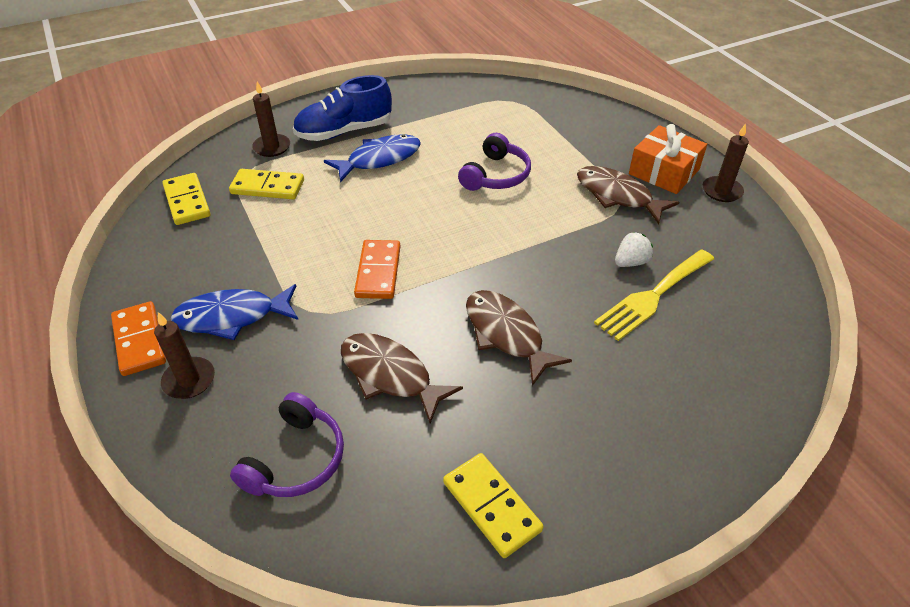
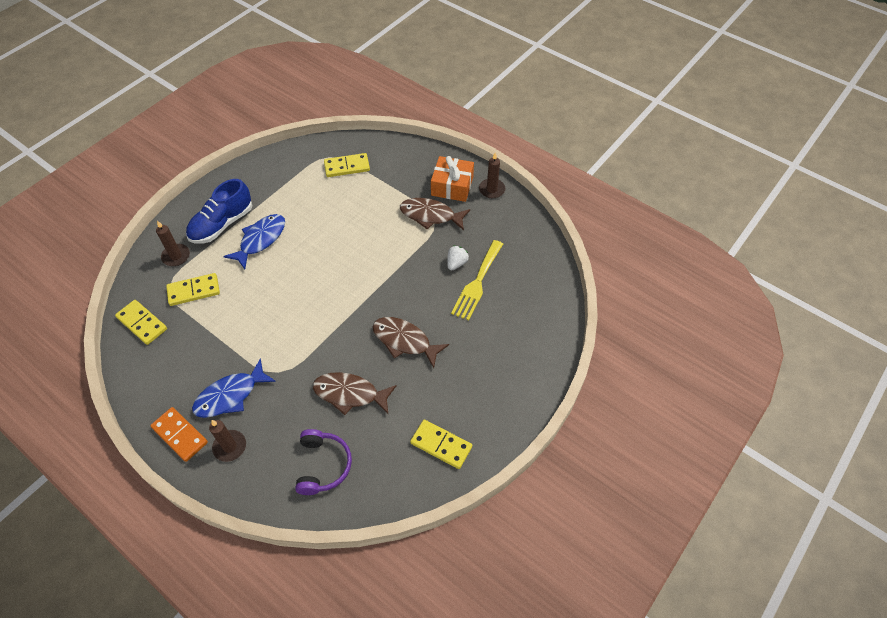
camera: 25 degrees left, 10 degrees up
orange domino [354,240,401,299] -> none
purple headphones [458,133,531,191] -> none
none -> yellow domino [324,153,370,177]

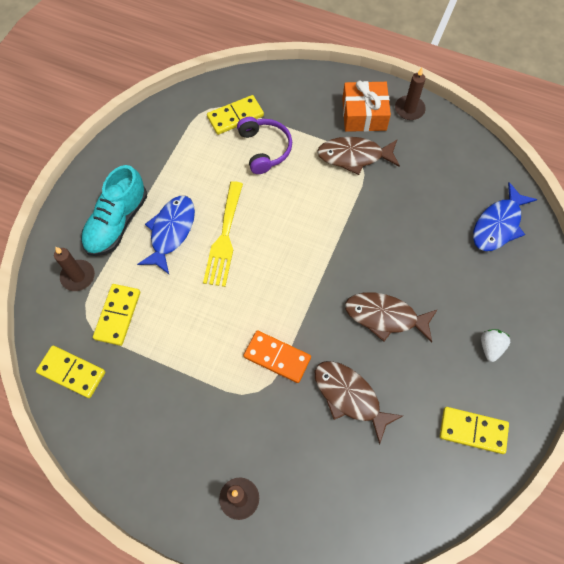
camera: 15 degrees left, 10 degrees up
orange domino [150,407,208,462] -> orange domino moved to [243,330,311,383]
yellow domino [166,273,220,306] -> yellow domino turned 45 degrees counterclockwise [93,284,140,346]
blue shoe [186,179,253,244] -> turquoise shoe [81,165,147,256]
blue fish [192,359,276,418] -> blue fish moved to [473,182,537,251]
purple headphones [295,429,352,495] -> purple headphones moved to [237,117,292,174]
brown fish [313,372,397,415] -> brown fish turned 45 degrees clockwise [315,361,403,445]
white strawberry [447,246,469,270] -> white strawberry moved to [481,329,510,362]
yellow fork [451,240,503,321] -> yellow fork moved to [203,181,243,287]

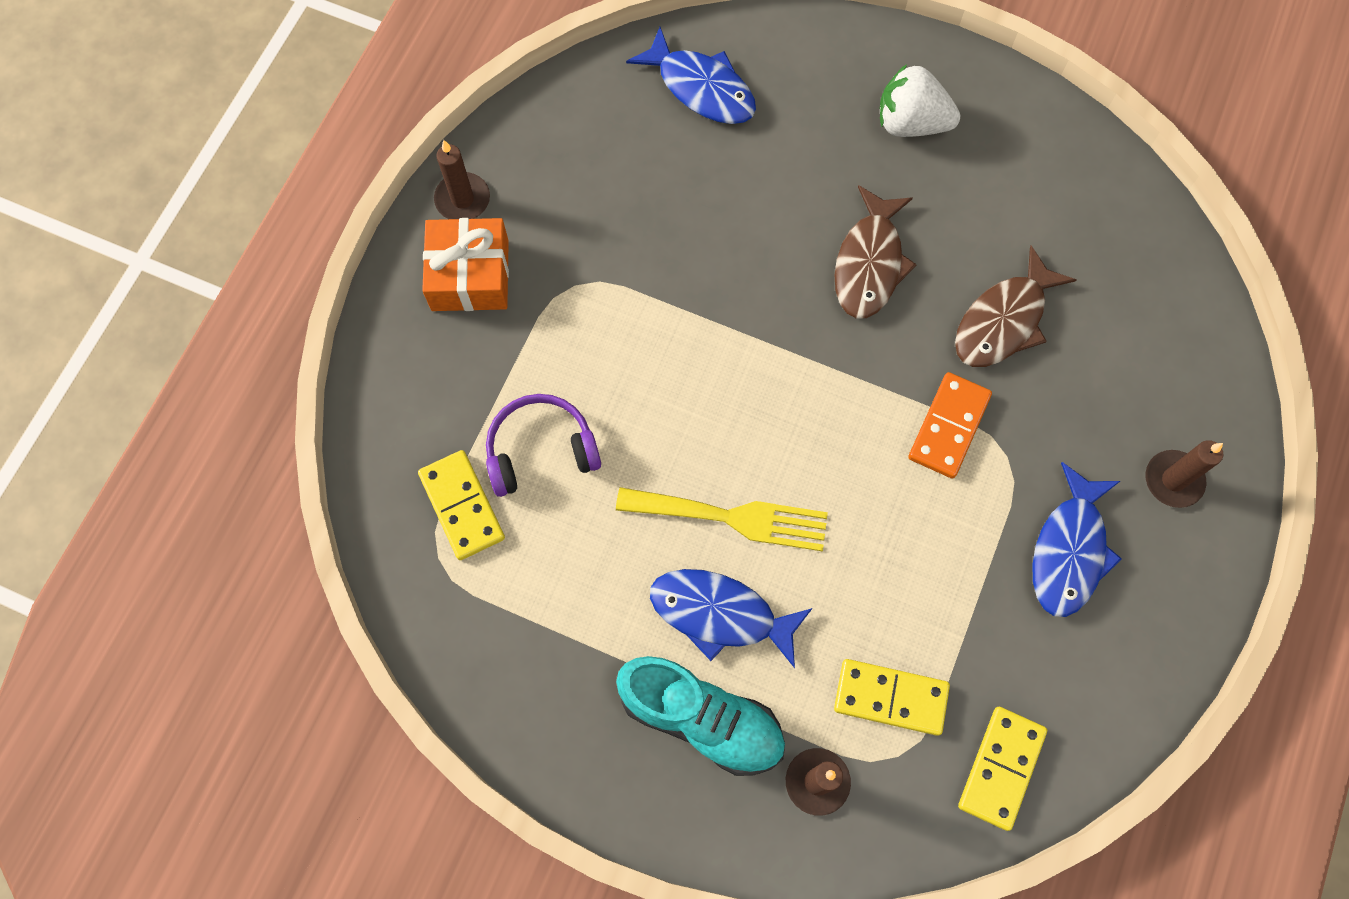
camera: 90 degrees left, 5 degrees up
brown fish [317,137,400,175] -> none
yellow domino [440,407,509,454] -> none
white strawberry [481,329,510,362] -> white strawberry [880,64,960,137], size x1.65
none -> blue fish [1032,462,1122,617]

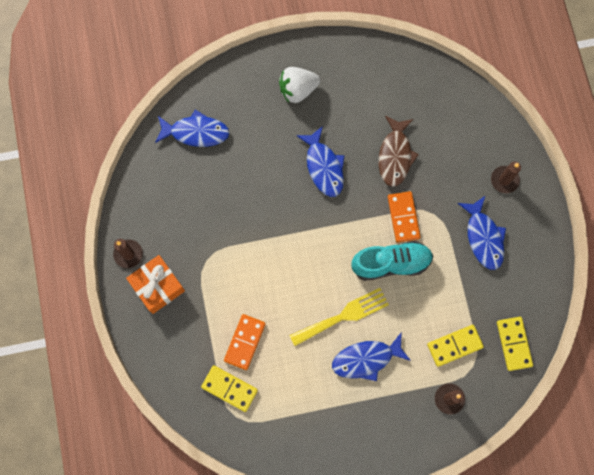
camera: 35 degrees left, 5 degrees up
purple headphones [486,394,601,497] -> orange domino [224,314,265,370]
turquoise shoe [616,656,785,776] -> turquoise shoe moved to [351,241,433,281]
brown fish [834,185,917,319] -> blue fish [296,126,344,197]

